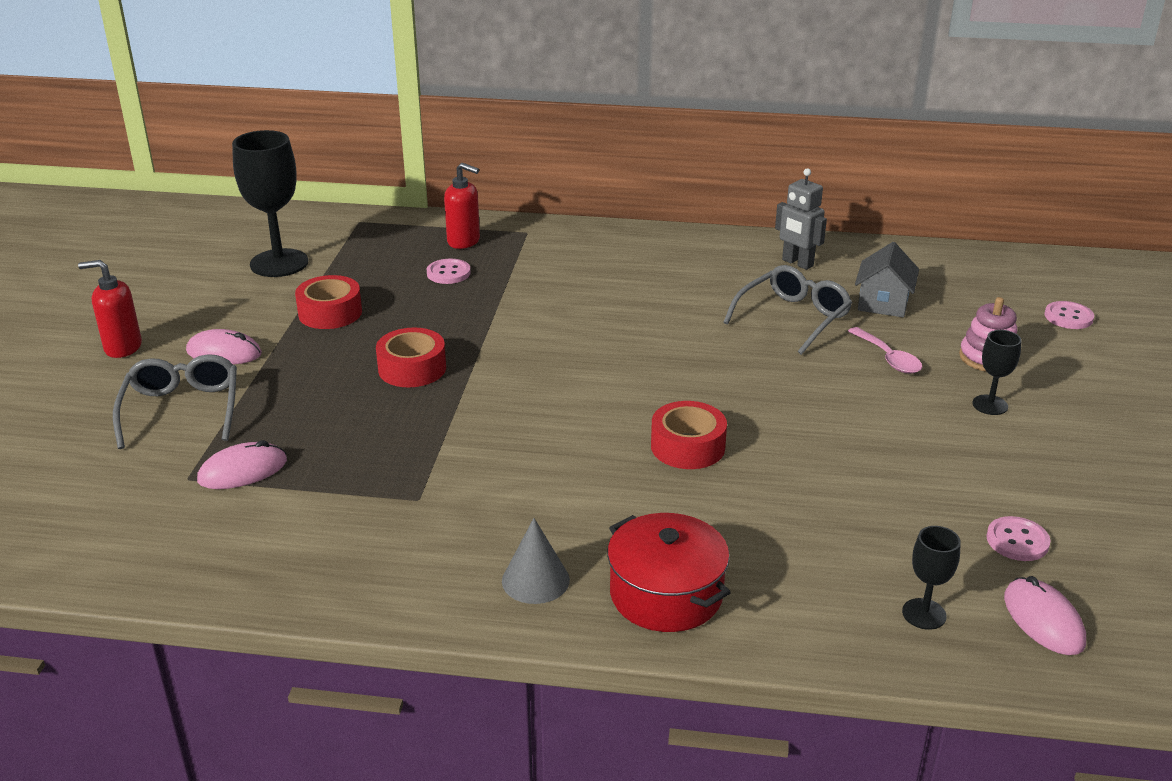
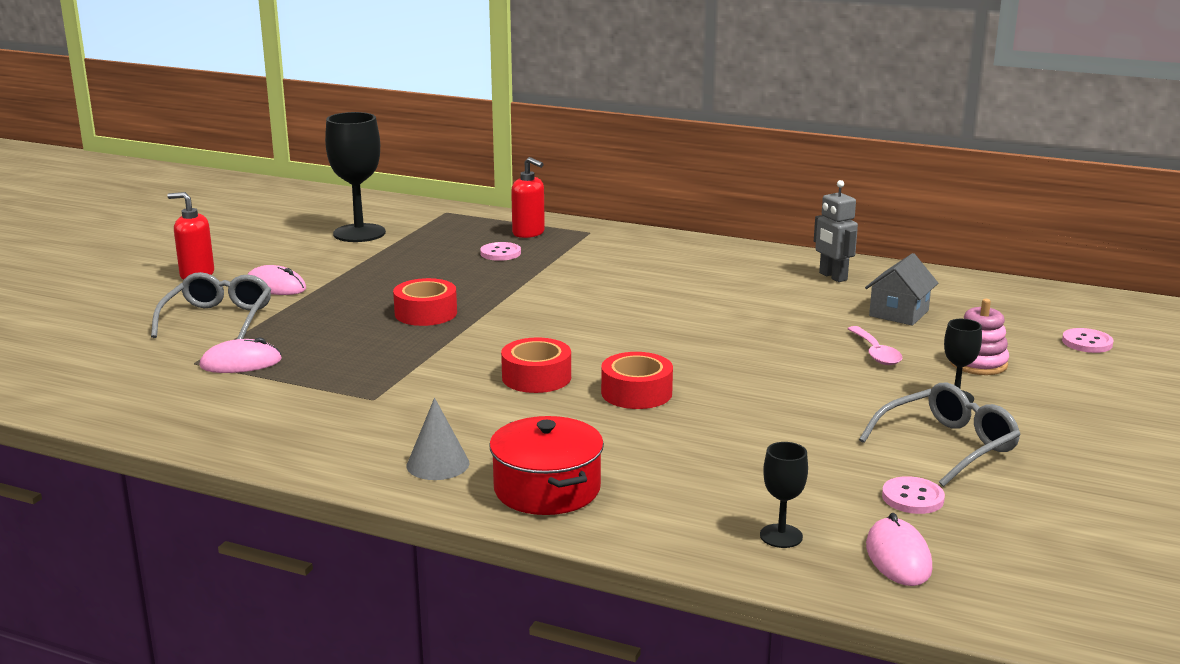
camera: 15 degrees right, 10 degrees down
red tape [295,275,362,329] -> red tape moved to [501,337,571,393]
grey glasses [723,265,852,355] -> grey glasses moved to [859,383,1021,487]

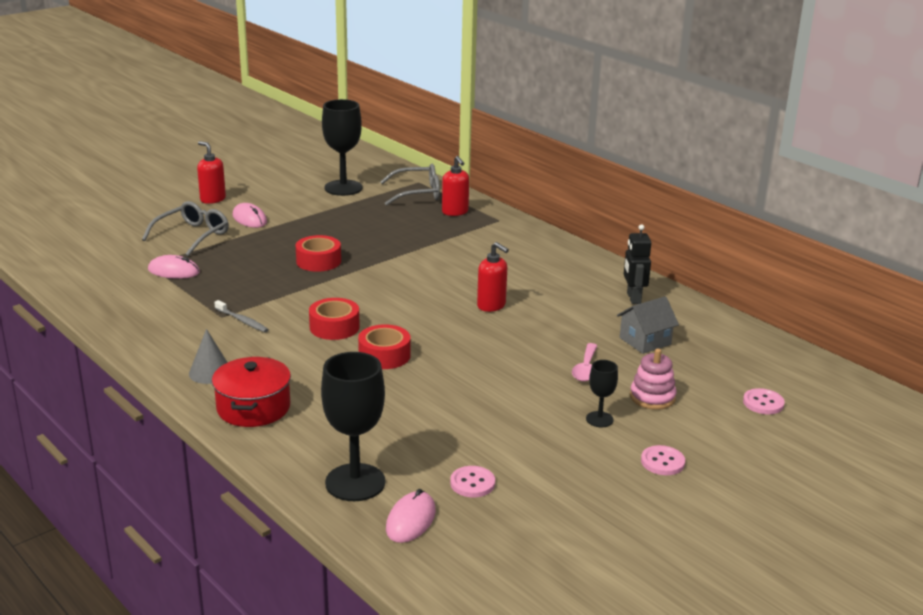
camera: 25 degrees right, 5 degrees up
pink button [480,242,521,261] -> pink button moved to [641,445,685,475]
black goblet [760,442,808,548] -> black goblet [321,352,385,501], size x1.99
grey robot [814,180,858,282] -> black robot [624,224,651,304]
grey glasses [859,383,1021,487] -> grey glasses moved to [380,164,440,206]
none -> grey toothbrush [214,300,269,332]
none -> red soap dispenser [477,242,509,312]

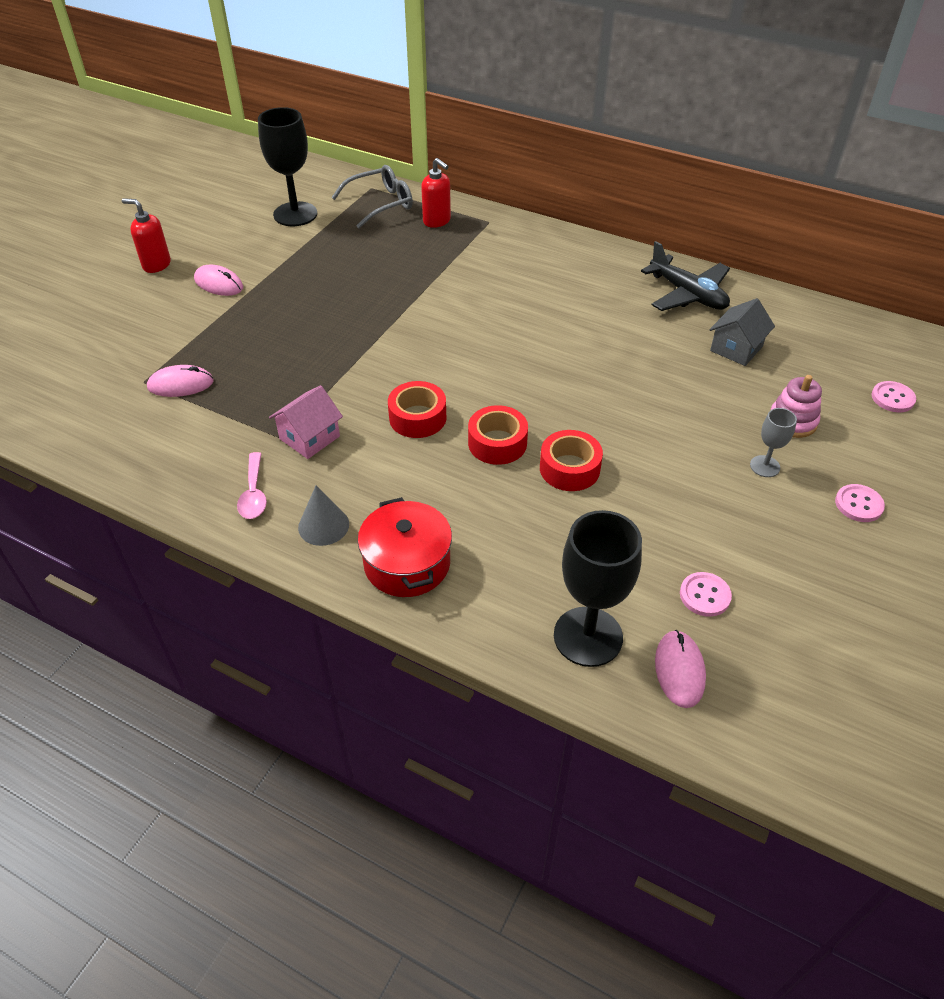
camera: 20 degrees left, 20 degrees up
grey glasses [142,201,229,256] -> none
grey toothbrush [214,300,269,332] -> pink house [269,385,343,459]
red tape [296,235,341,272] -> red tape moved to [540,430,603,491]
red soap dispenser [477,242,509,312] -> none
pink spoon [572,343,597,382] -> pink spoon moved to [237,452,267,519]
black goblet [586,360,618,427] -> grey goblet [750,408,797,477]
black robot [624,224,651,304] -> black plane [641,241,730,311]

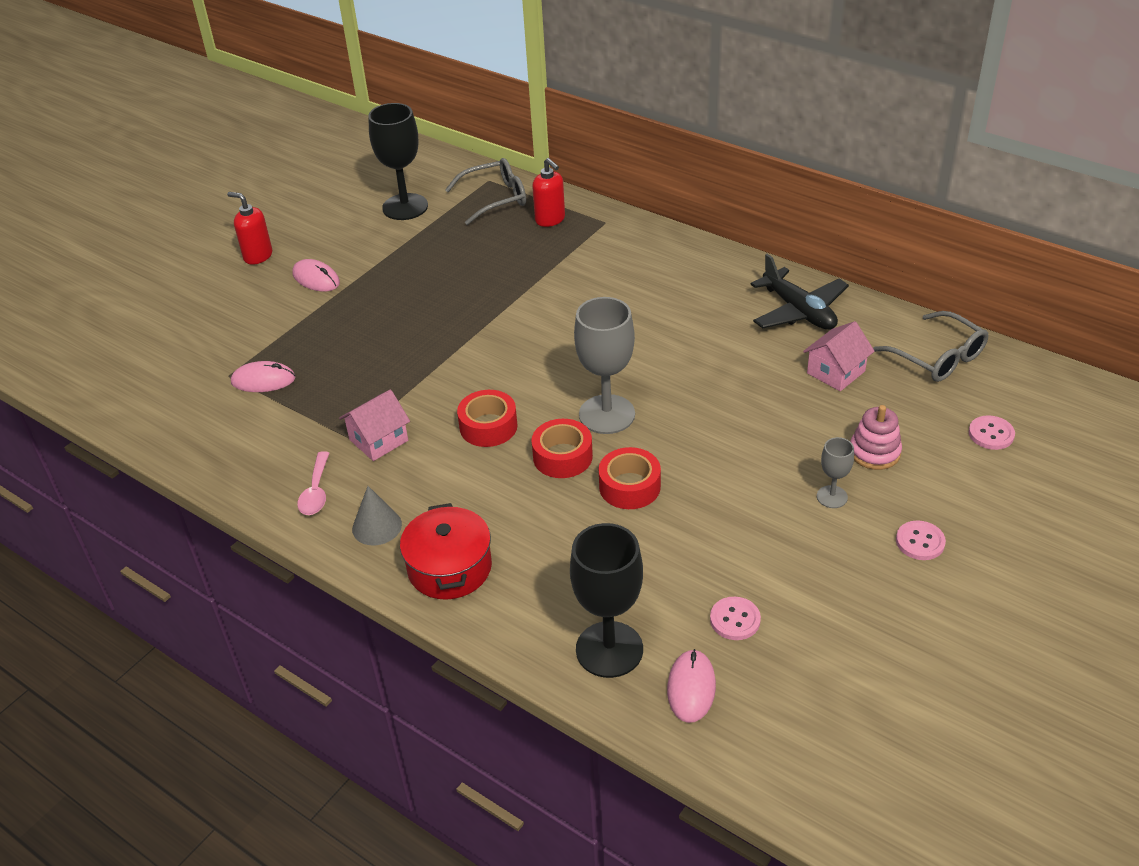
camera: 10 degrees right, 5 degrees down
grey house [710,298,775,366] -> pink house [803,321,875,391]
none -> grey goblet [574,297,635,434]
none -> grey glasses [873,311,989,382]

